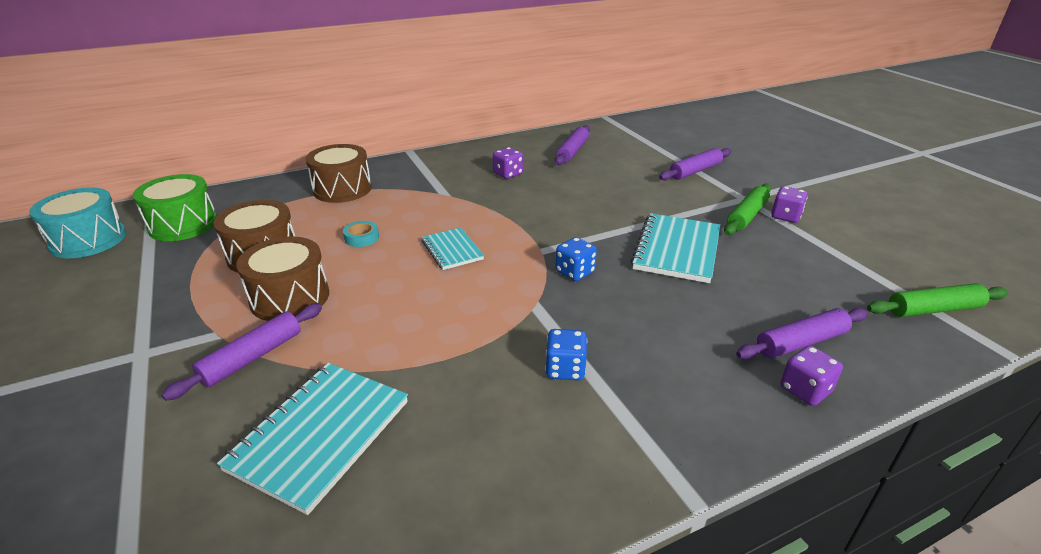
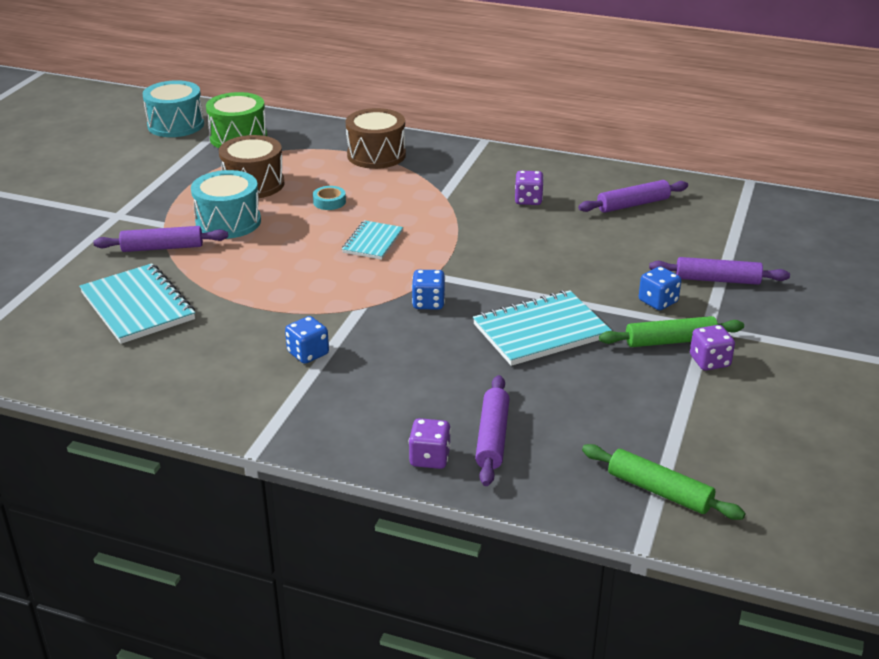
camera: 45 degrees right, 0 degrees up
turquoise notebook [217,363,408,515] -> turquoise notebook turned 75 degrees clockwise [79,263,195,344]
brown drum [236,236,329,321] -> turquoise drum [191,170,261,239]
purple rolling pin [736,308,868,360] -> purple rolling pin turned 75 degrees clockwise [475,375,510,486]
none -> blue dice [639,266,681,310]

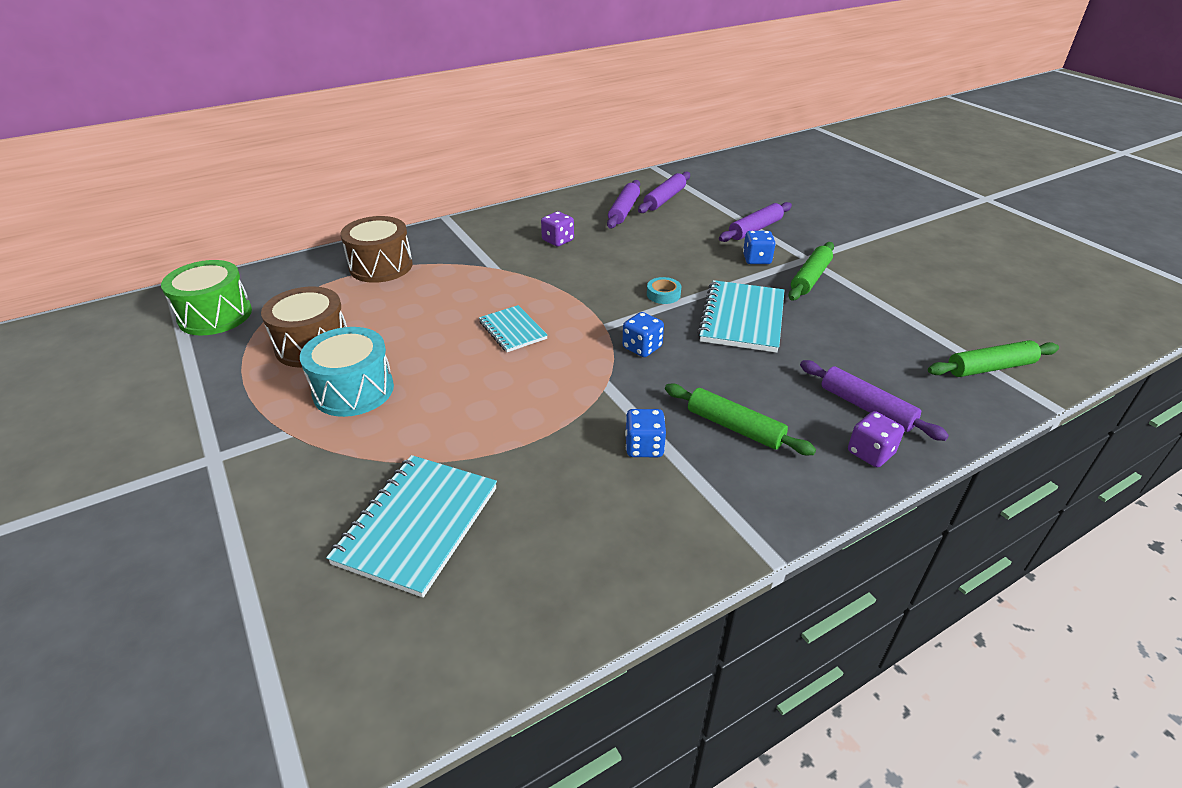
camera: 50 degrees left, 5 degrees up
turquoise notebook [79,263,195,344] -> turquoise notebook turned 75 degrees counterclockwise [326,455,497,598]
purple rolling pin [93,226,228,252] -> purple rolling pin moved to [638,172,690,213]
turquoise drum [142,80,204,137] -> none
turquoise tape [313,186,346,210] -> turquoise tape moved to [647,277,681,304]
purple dice [690,325,735,371] -> none
none -> green rolling pin [665,383,816,455]

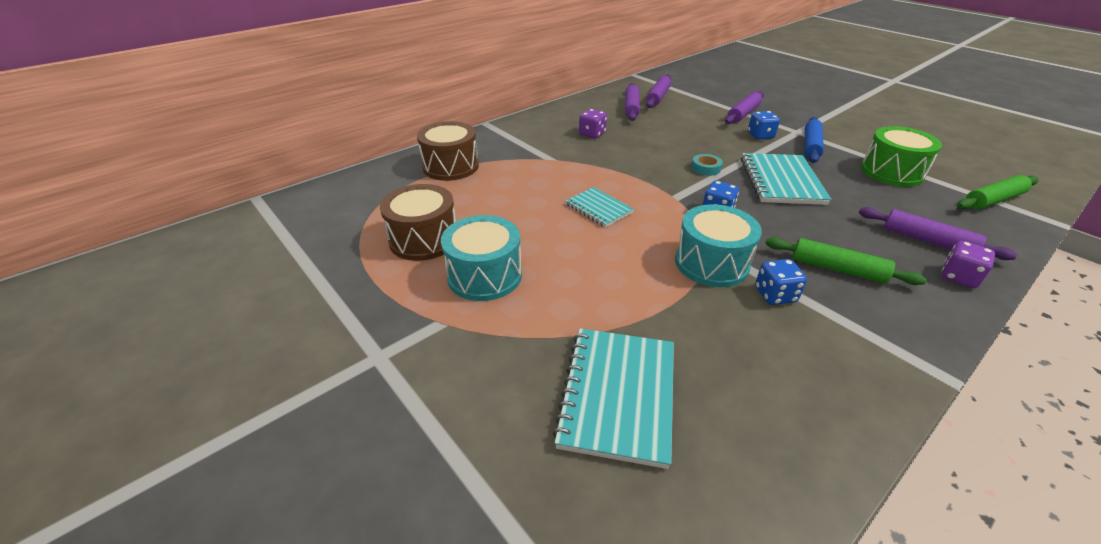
camera: 10 degrees left, 0 degrees up
green drum [161,260,252,336] -> green drum moved to [861,126,942,187]
green rolling pin [788,242,834,301] -> blue rolling pin [804,117,824,163]
none -> turquoise drum [675,204,762,287]

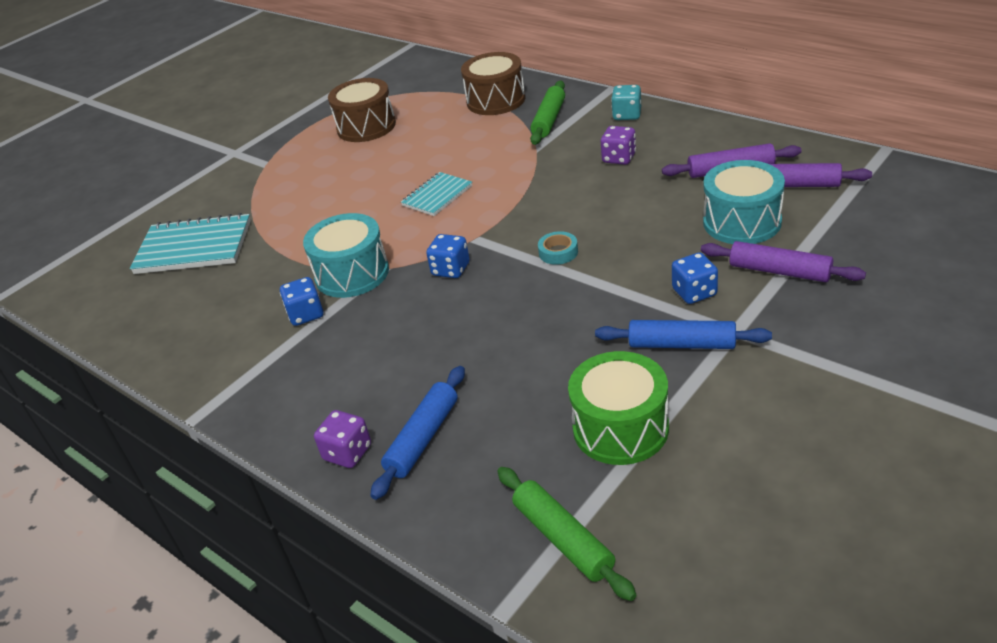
camera: 85 degrees right, 0 degrees up
turquoise drum [441,215,522,301] -> turquoise drum moved to [703,160,785,244]
turquoise notebook [741,153,831,205] -> none
green rolling pin [765,237,927,285] -> green rolling pin moved to [530,81,565,145]
purple rolling pin [859,207,1017,260] -> blue rolling pin [370,366,465,500]
none -> turquoise dice [611,85,641,120]

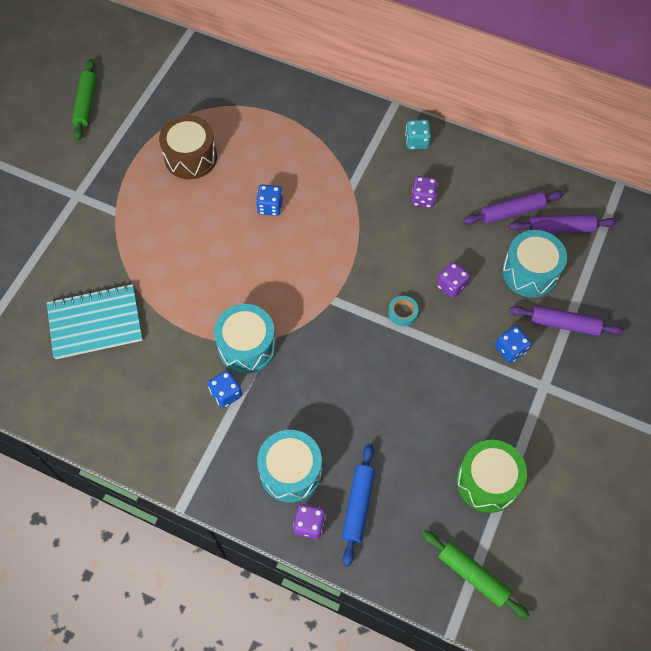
camera: 20 degrees left, 25 degrees up
turquoise notebook [401,172,472,216] -> none
blue dice [426,234,470,278] -> blue dice moved to [256,184,283,216]
brown drum [461,52,525,115] -> none
green rolling pin [530,81,565,145] -> green rolling pin moved to [72,59,97,141]
blue rolling pin [595,320,772,349] -> none
none -> turquoise drum [257,430,322,503]
none -> purple dice [436,262,470,298]

